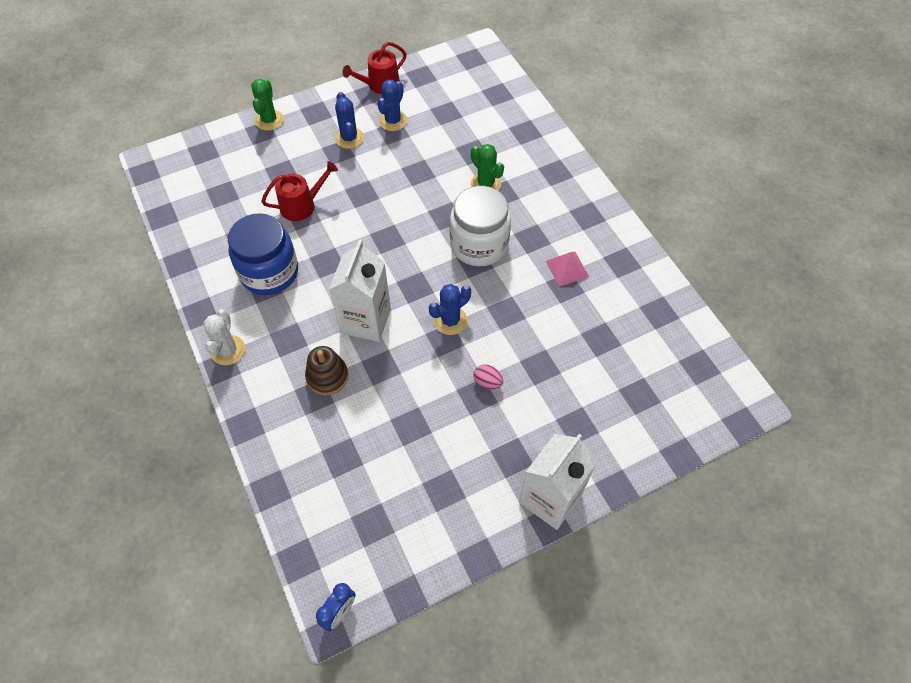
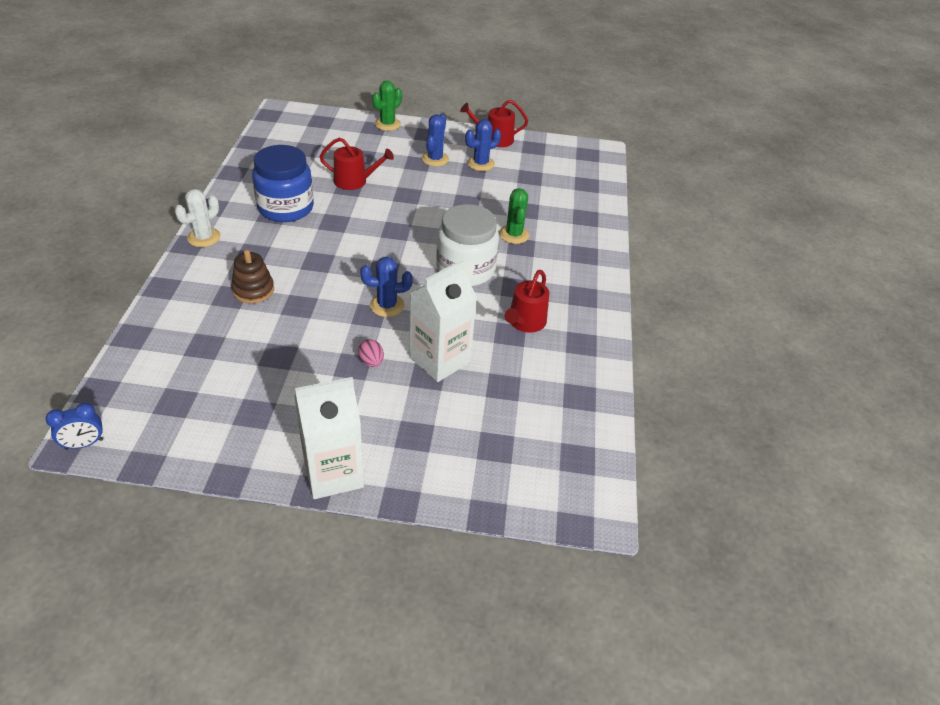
camera: 30 degrees right, 15 degrees down
white carton [329,240,391,342] -> white carton moved to [410,260,477,382]
pink pyramid [546,252,589,287] -> red watering can [505,270,550,333]

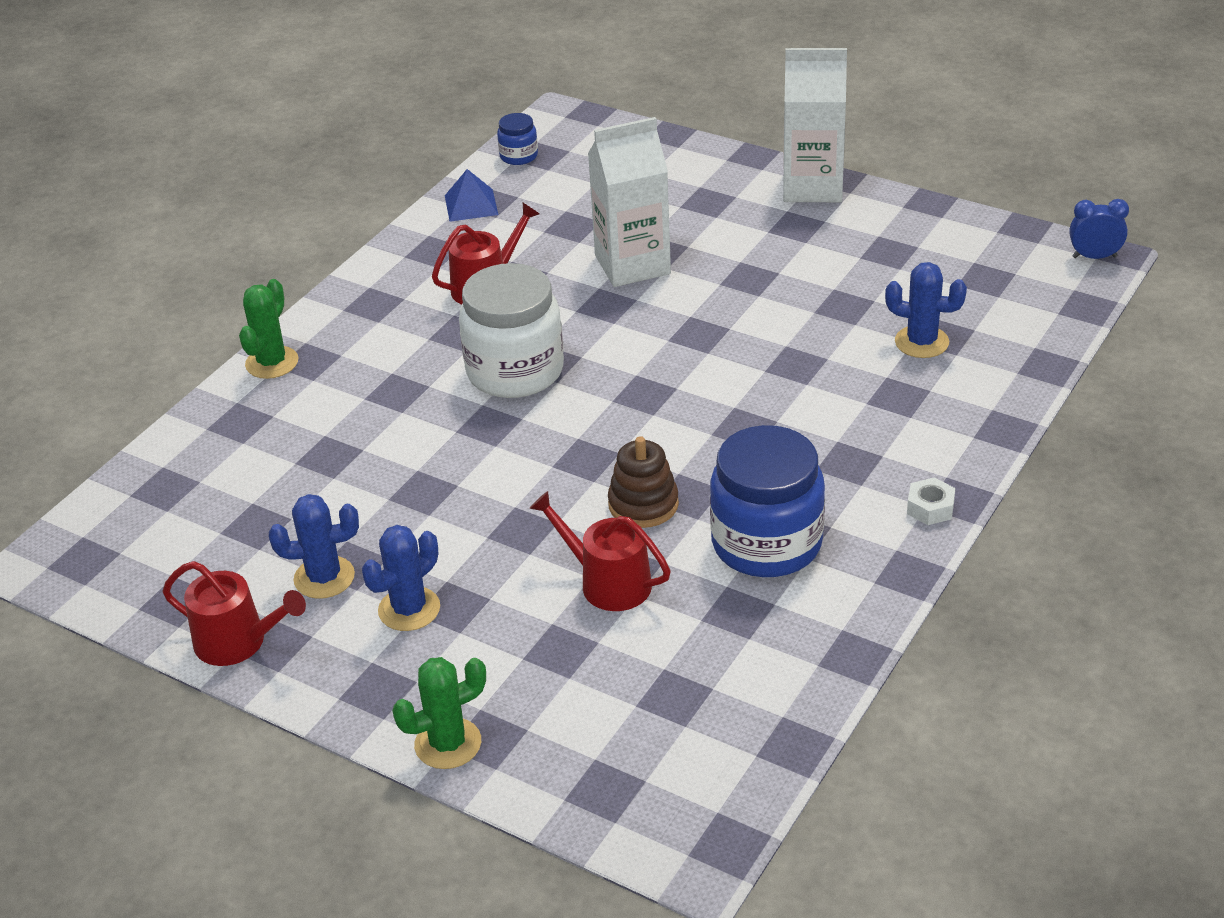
camera: 150 degrees left, 5 degrees down
white cactus [175,189,220,247] -> white nut [907,477,955,525]
brown stacking toy [231,250,274,304] -> brown stacking toy moved to [608,436,679,528]
pink egg [358,339,384,367] -> none
blue cactus [360,257,413,317] -> blue cactus moved to [885,262,967,358]
green cactus [499,188,529,244] -> green cactus moved to [239,279,298,379]
none -> blue pyramid [445,169,498,222]
none -> blue jar [497,113,538,165]

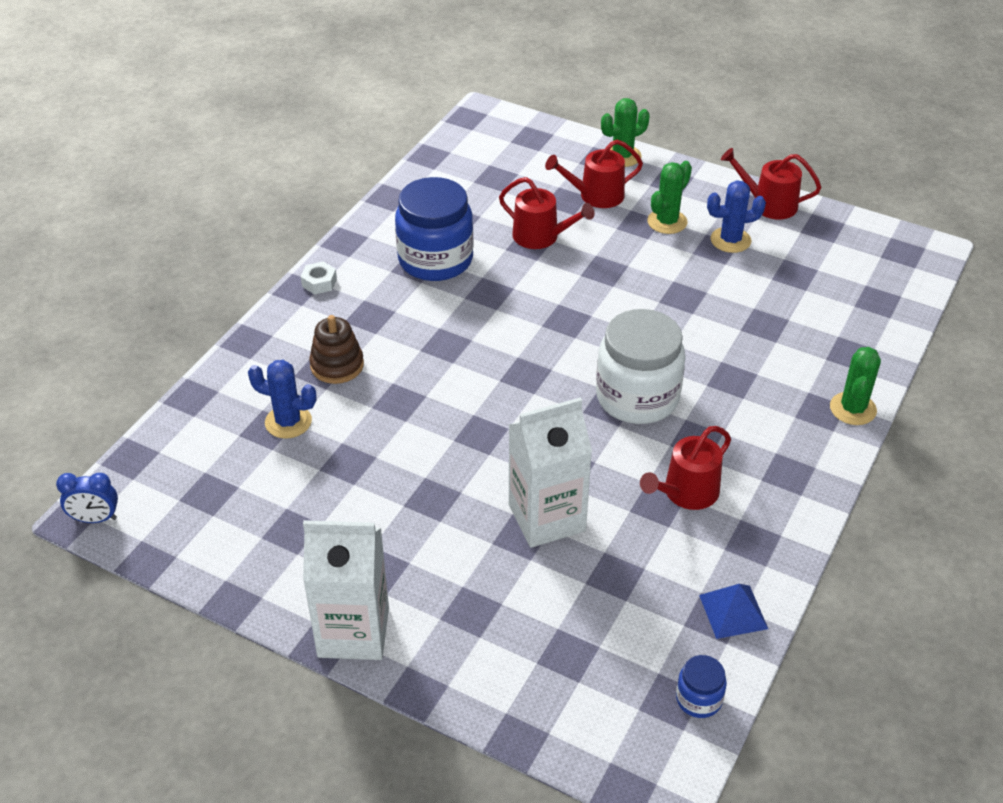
camera: 175 degrees right, 5 degrees up
blue cactus [362,525,440,631] -> green cactus [647,161,692,234]
brown stacking toy [608,436,679,528] -> brown stacking toy moved to [309,315,364,384]
none -> red watering can [545,139,643,208]

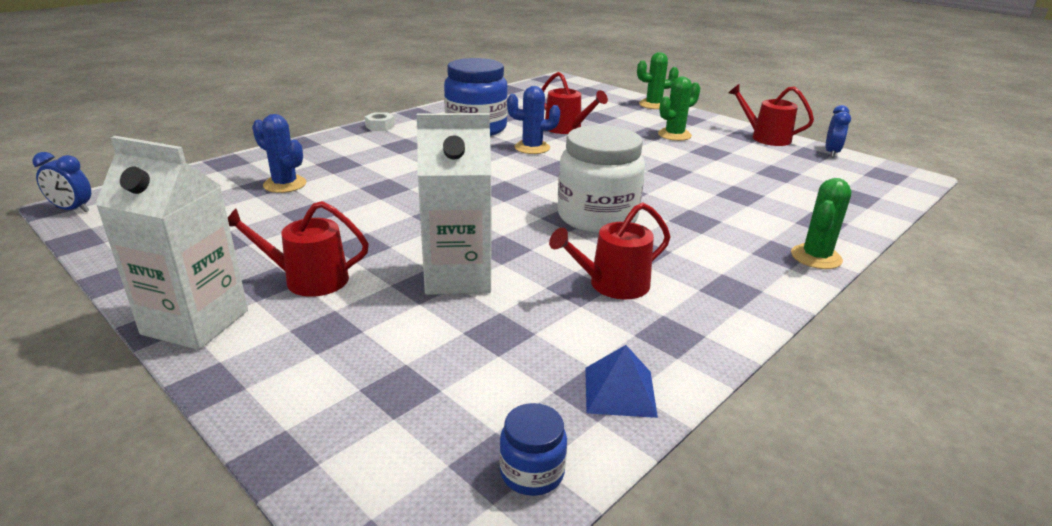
camera: 15 degrees right, 15 degrees down
brown stacking toy [309,315,364,384] -> none
red watering can [545,139,643,208] -> red watering can moved to [228,201,369,297]
blue cactus [707,180,766,253] -> blue cactus moved to [507,86,560,154]
none -> blue clock [826,105,851,157]

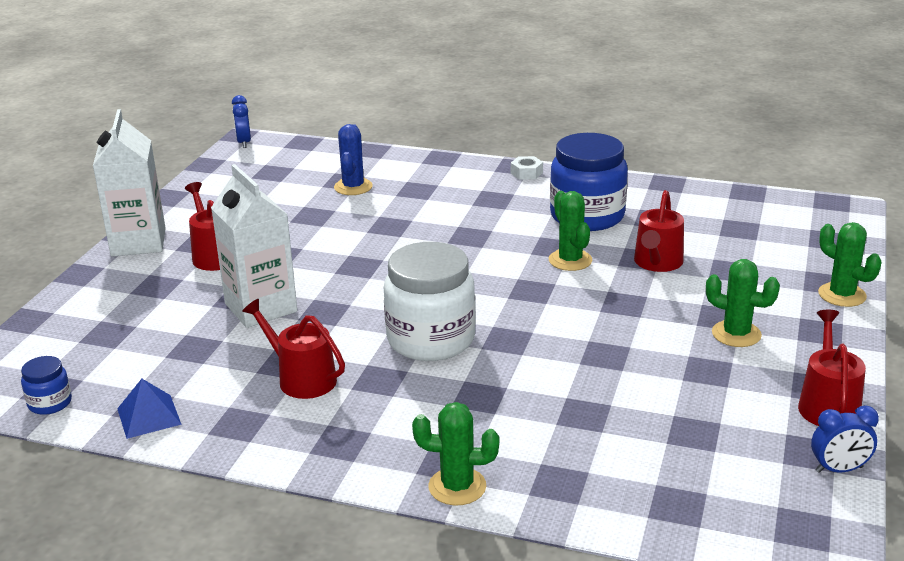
camera: 65 degrees right, 0 degrees up
blue cactus [507,86,560,154] -> green cactus [549,191,592,271]

